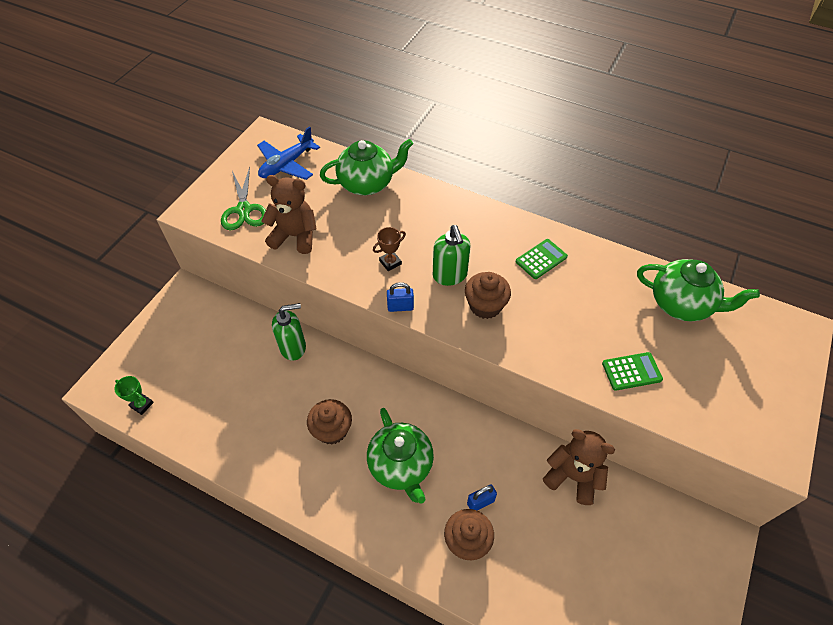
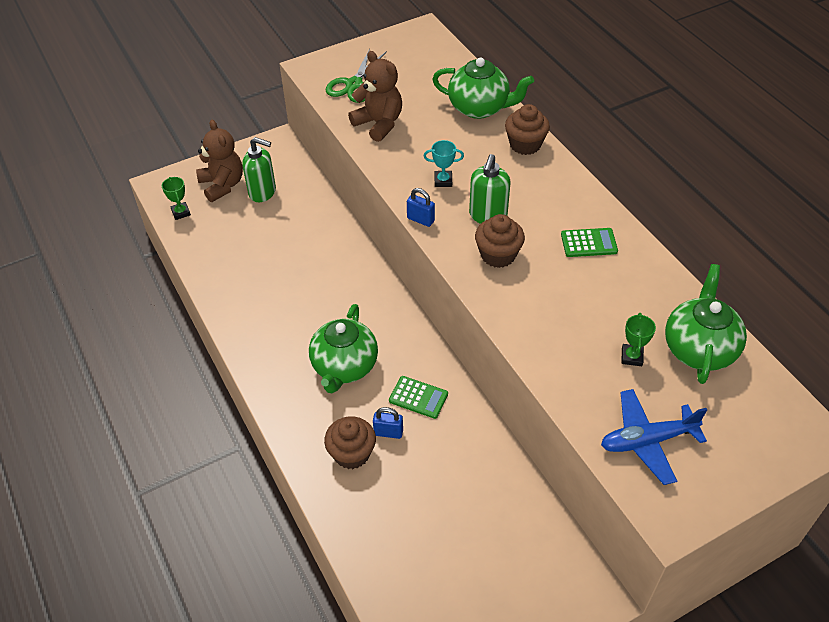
camera: 35 degrees right, 5 degrees down
blue plane [257,126,320,180] -> blue plane moved to [601,389,707,485]
green soap dispenser [272,303,306,361] -> green soap dispenser moved to [242,137,276,202]
brown cupcake [307,399,352,445] -> brown cupcake moved to [505,104,550,155]
brown trophy [373,227,406,271] -> turquoise trophy [424,140,464,187]
brown teddy bear [543,429,615,505] -> brown teddy bear moved to [196,120,243,202]
green calculator [602,352,663,391] -> green calculator moved to [389,376,448,419]
green teapot [637,259,760,321] -> green teapot turned 135 degrees counterclockwise [665,264,747,384]
none -> green trophy [621,313,656,366]

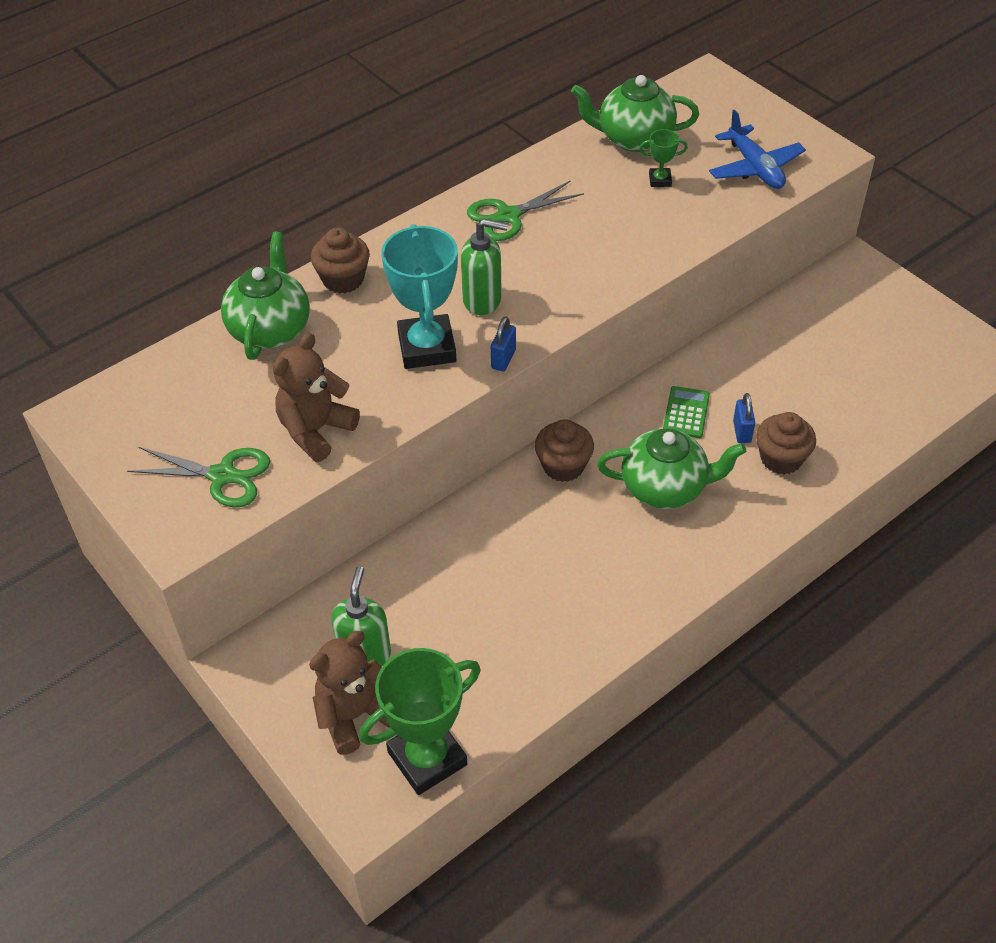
camera: 100 degrees left, 0 degrees up
green trophy [162,177,191,220] -> green trophy [359,648,481,795], size x2.22
turquoise trophy [424,140,464,187] -> turquoise trophy [381,224,458,369], size x2.22
brown cupcake [475,214,525,268] -> brown cupcake moved to [535,419,594,482]
green calculator [561,228,618,257] -> green scissors [467,181,584,241]

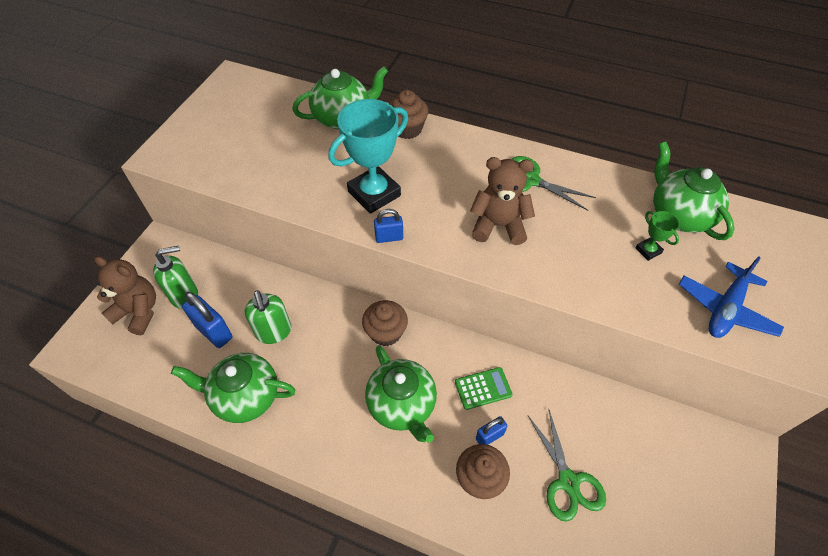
camera: 60 degrees right, 5 degrees up
green scissors [127,447,270,508] -> green scissors moved to [528,410,606,522]
brown teddy bear [273,333,360,462] -> brown teddy bear moved to [470,157,535,245]
green trophy [359,648,481,795] -> none
green soap dispenser [461,219,508,315] -> green soap dispenser moved to [244,290,291,344]
none -> green teapot [171,353,295,423]
none -> blue padlock [182,292,232,348]

